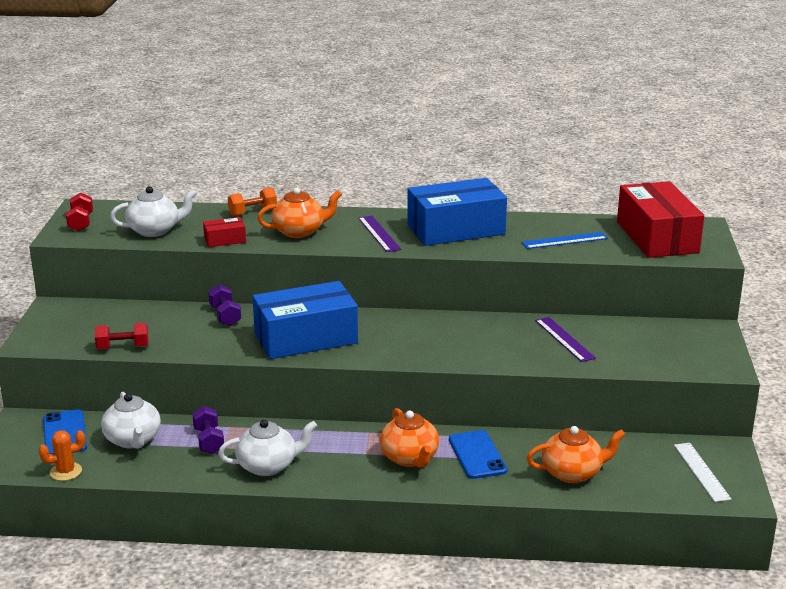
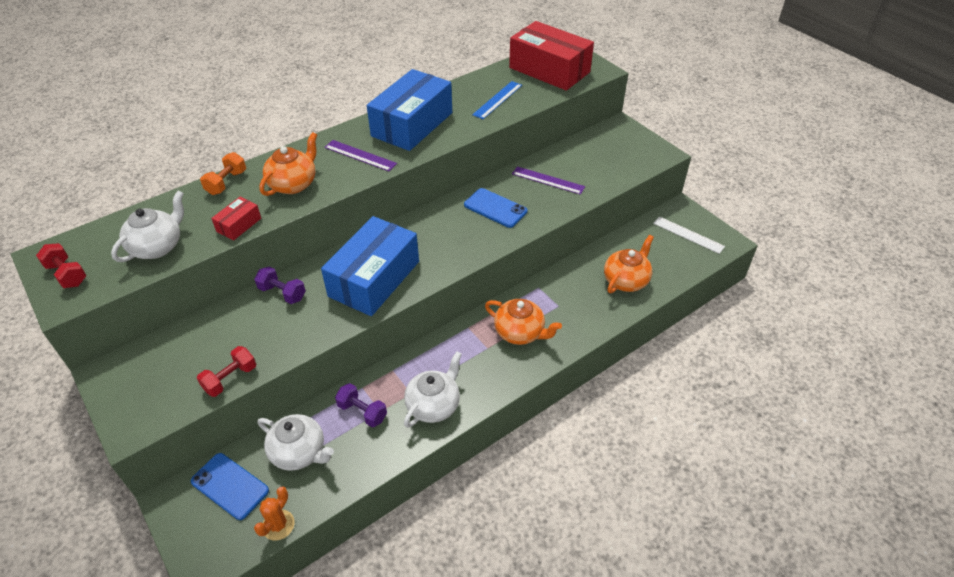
camera: 40 degrees left, 20 degrees up
blue phone [449,430,507,479] -> blue phone moved to [464,188,527,228]

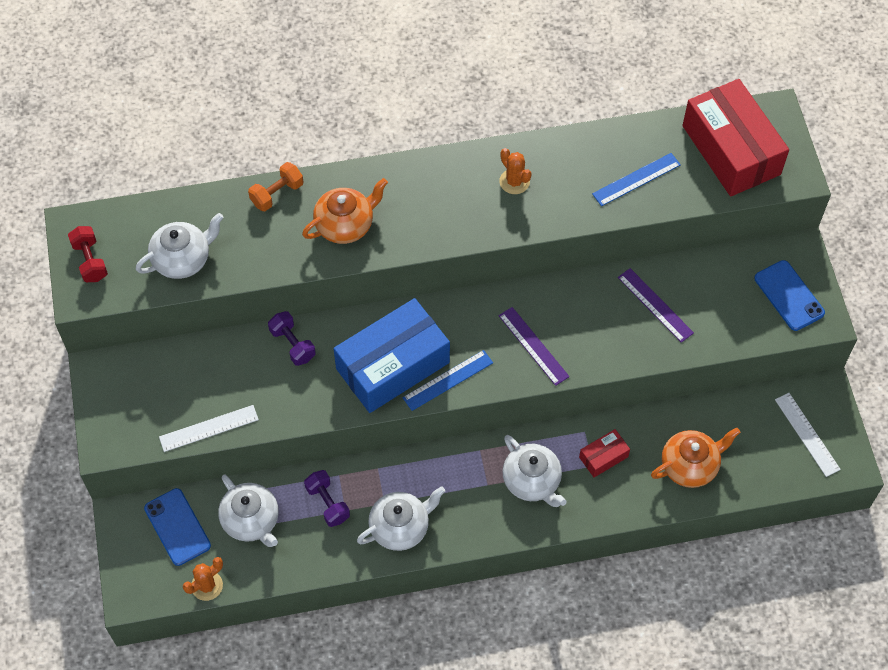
camera: 25 degrees right, 15 degrees up
red dumbbell [197,346,256,397] -> white ruler [159,405,259,452]
red box [211,197,261,241] -> red box moved to [579,429,630,477]
purple ruler [324,140,397,171] -> purple ruler moved to [499,307,570,386]
blue box [367,69,452,151] -> orange cactus [499,148,532,194]
blue phone [464,188,527,228] -> blue phone moved to [754,260,825,331]
orange teapot [485,299,562,345] -> white teapot [502,435,567,507]
none -> blue ruler [403,350,493,411]

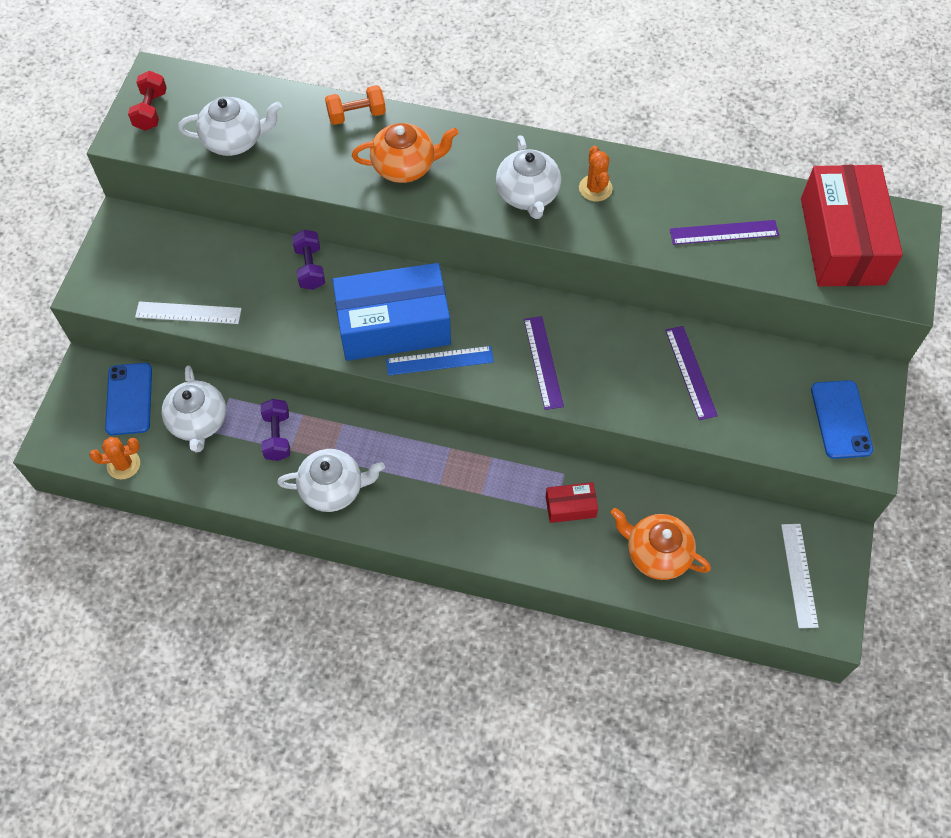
camera: 25 degrees right, 0 degrees up
white teapot [502,435,567,507] -> white teapot moved to [496,135,561,219]
blue ruler [592,153,681,206] -> purple ruler [670,220,779,245]
orange teapot [651,427,741,488] -> orange teapot turned 150 degrees counterclockwise [611,508,711,580]

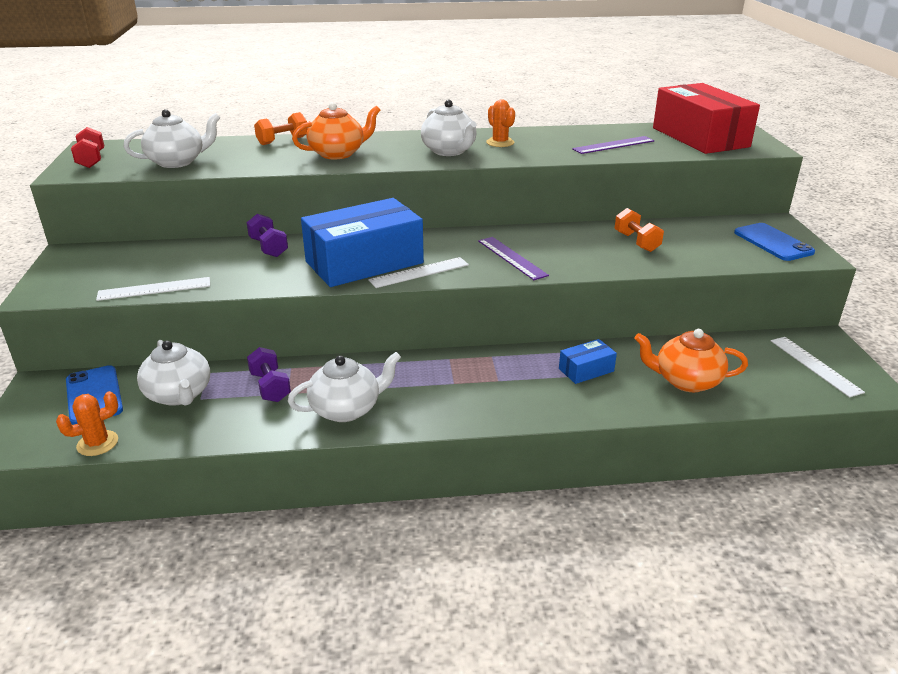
camera: 20 degrees left, 30 degrees down
blue ruler [386,346,494,376] -> white ruler [368,257,469,288]
red box [546,482,598,523] -> blue box [559,339,617,384]
purple ruler [665,326,718,420] -> orange dumbbell [614,208,664,252]

